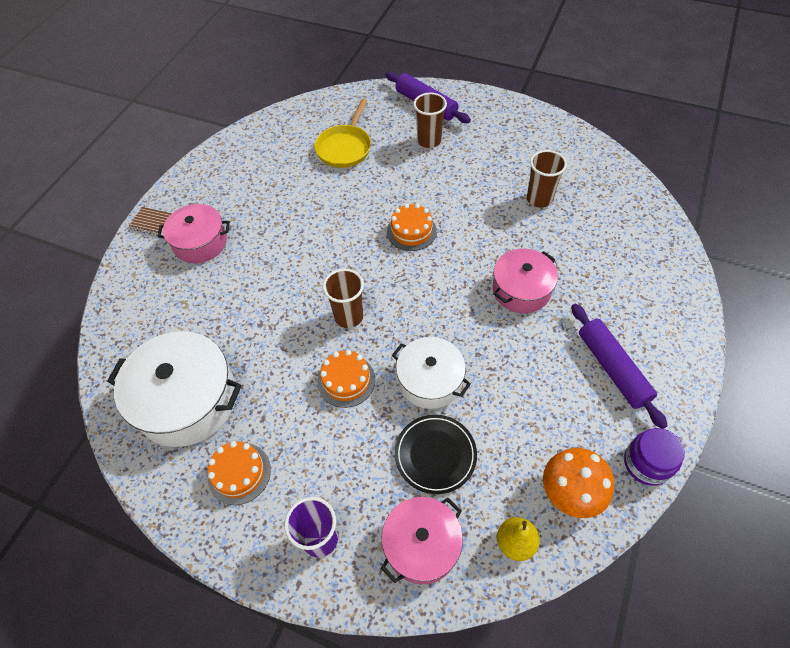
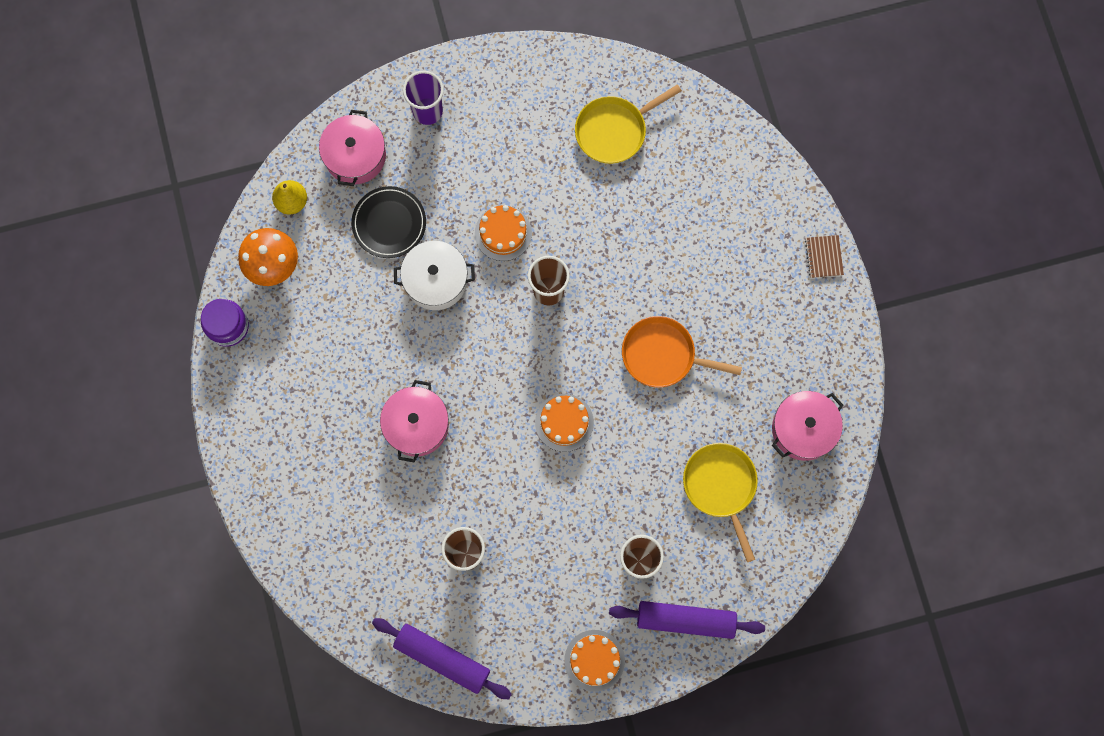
camera: 140 degrees right, 20 degrees up
white pot [107,331,242,447] -> yellow pan [575,84,682,164]
brown notebook [128,207,172,236] -> brown notebook turned 75 degrees counterclockwise [805,235,844,278]
pink pot [157,204,230,263] -> pink pot moved to [772,391,843,461]
orange cake [207,441,271,505] -> orange cake moved to [564,630,625,691]
purple rolling pin [571,304,668,429] -> purple rolling pin moved to [372,618,512,699]
none -> orange pan [622,316,742,388]

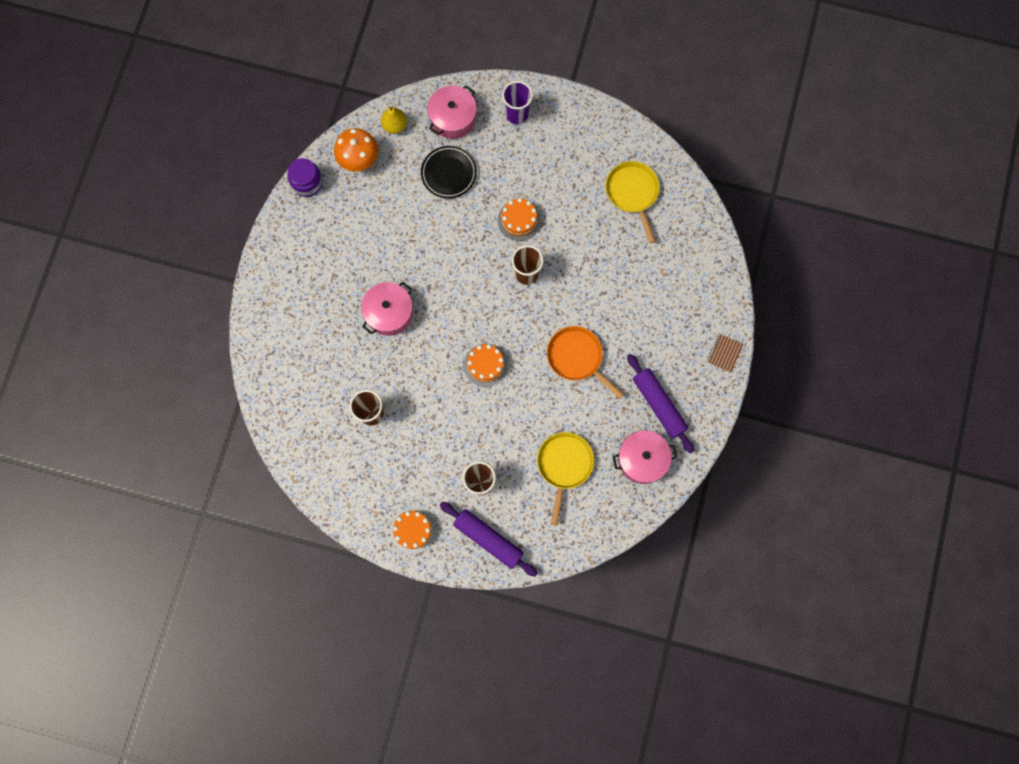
camera: 30 degrees right, 0 degrees up
purple rolling pin [372,618,512,699] -> purple rolling pin moved to [627,354,694,453]
white pot [394,241,475,310] -> none
yellow pan [575,84,682,164] -> yellow pan turned 75 degrees clockwise [605,161,660,243]

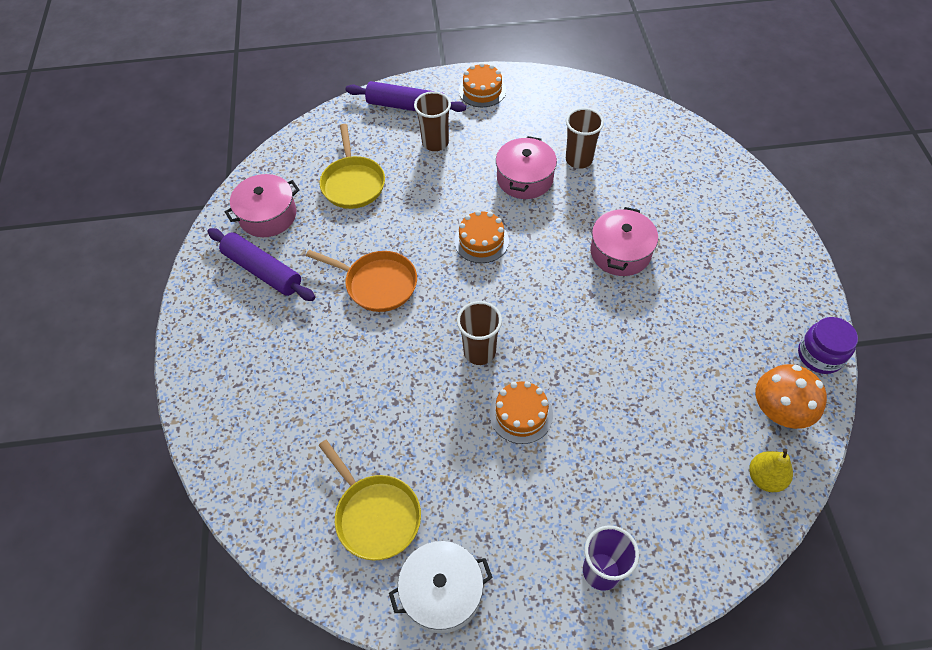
camera: 160 degrees right, 20 degrees down
black plate [421,146,477,199] -> none
pink pot [427,85,477,139] -> pink pot moved to [496,136,557,199]
brown notebook [707,334,743,373] -> none
none -> white pot [389,541,493,634]

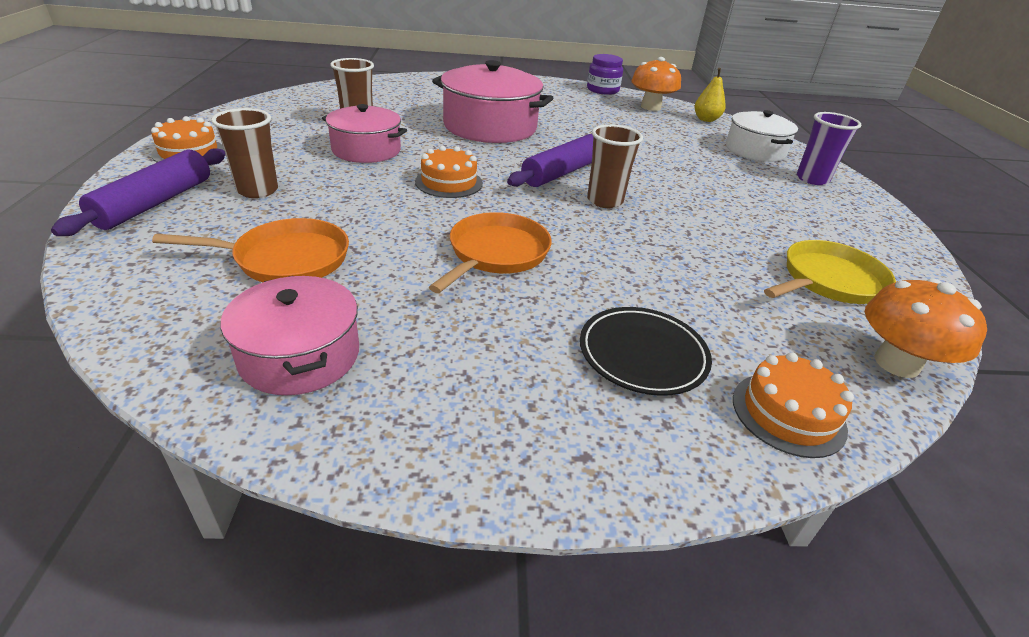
camera: 90 degrees left, 20 degrees down
purple rolling pin [207,228,315,301] -> purple rolling pin moved to [507,134,593,187]
yellow pan [320,124,385,209] -> orange pan [152,218,349,282]
white pot [389,541,493,634] -> white pot moved to [726,110,798,162]
orange cake [490,381,553,444] -> orange cake moved to [733,352,854,458]
pink pot [590,207,658,276] -> pink pot [432,60,553,143], size x1.57
none -> black plate [580,307,712,396]
none -> orange mushroom [865,279,987,378]

